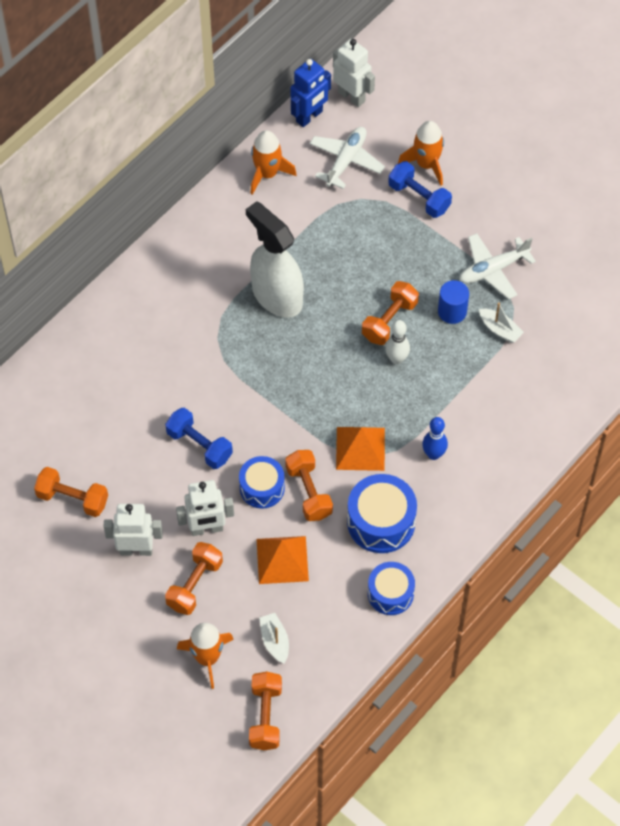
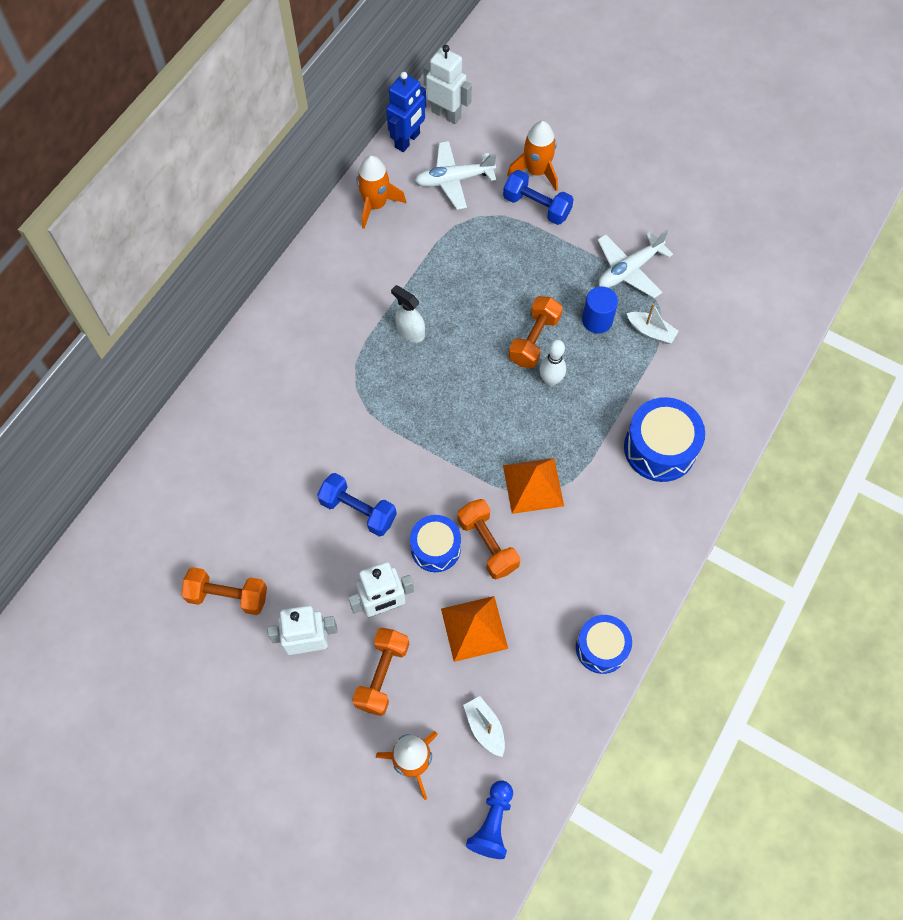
camera: 10 degrees left, 5 degrees up
white spray bottle [246,201,304,318] -> white spray bottle [391,285,425,343], size x0.49
orange dumbbell [249,672,282,750] -> blue pawn [466,780,513,859]
white plane [310,127,385,189] -> white plane turned 120 degrees counterclockwise [415,141,497,210]
blue drum [347,474,417,553] -> blue drum moved to [624,397,705,482]
blue bowling pin [422,417,448,460] -> none

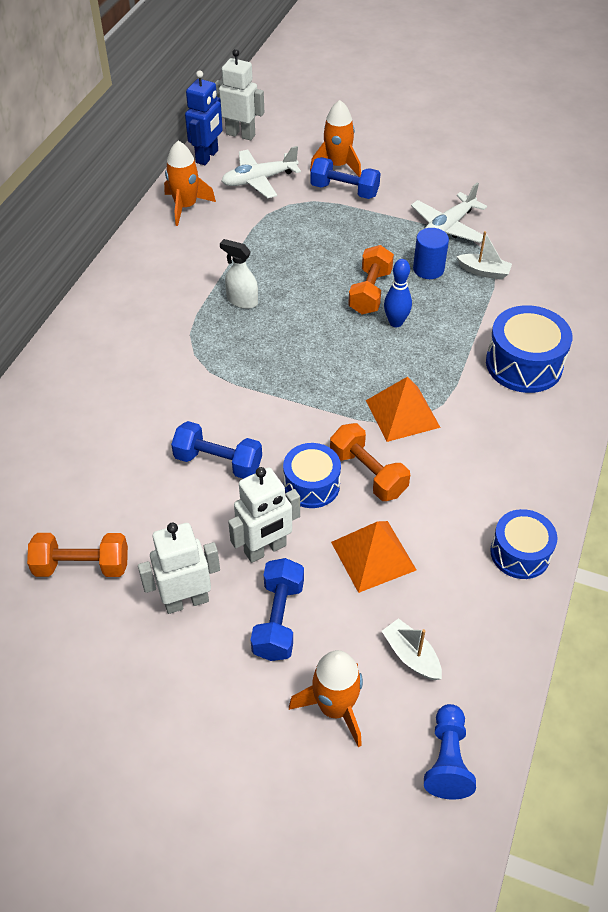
camera: 10 degrees left, 15 degrees down
orange dumbbell [352,628,409,716] -> blue dumbbell [251,558,304,661]
white bowling pin [539,339,566,386] -> blue bowling pin [384,259,412,327]

